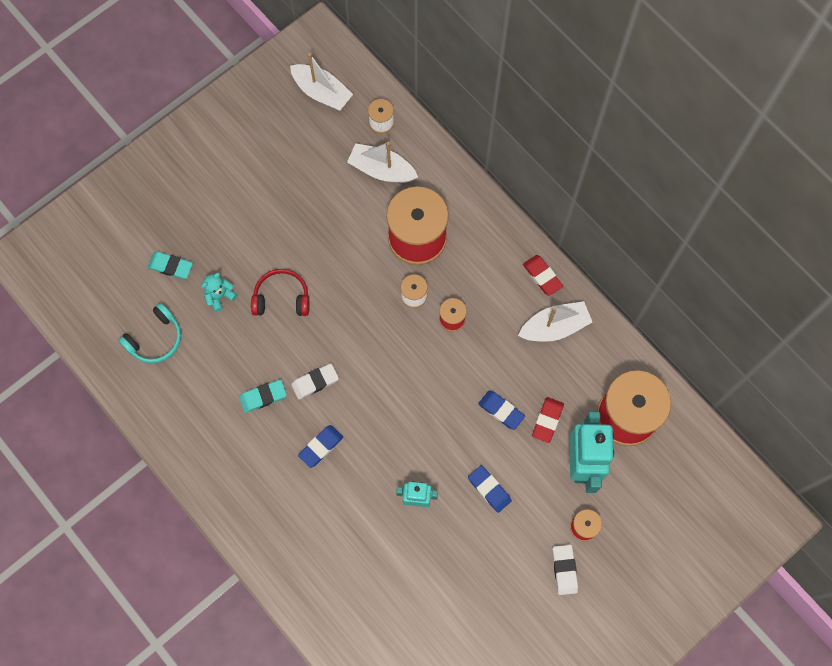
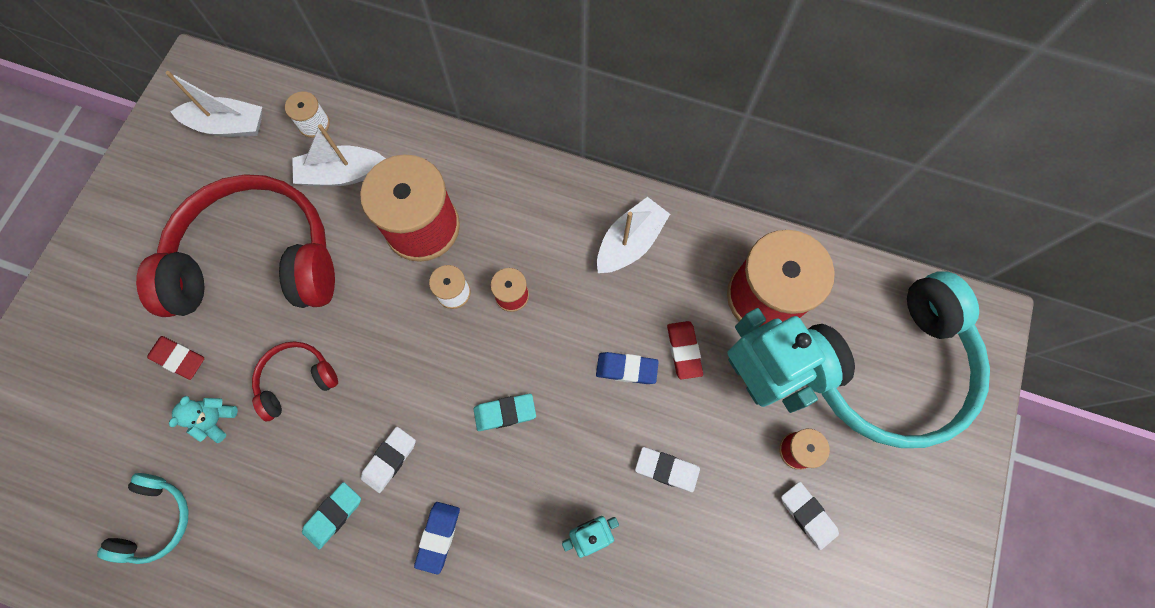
camera: 30 degrees left, 0 degrees up
turquoise eraser [147,252,193,279] -> turquoise eraser moved to [474,394,536,431]
blue eraser [468,465,512,513] -> white eraser [635,447,700,492]
red eraser [523,255,563,296] -> red eraser moved to [147,336,204,380]
none -> red headphones [136,174,335,317]
none -> turquoise headphones [807,271,990,448]

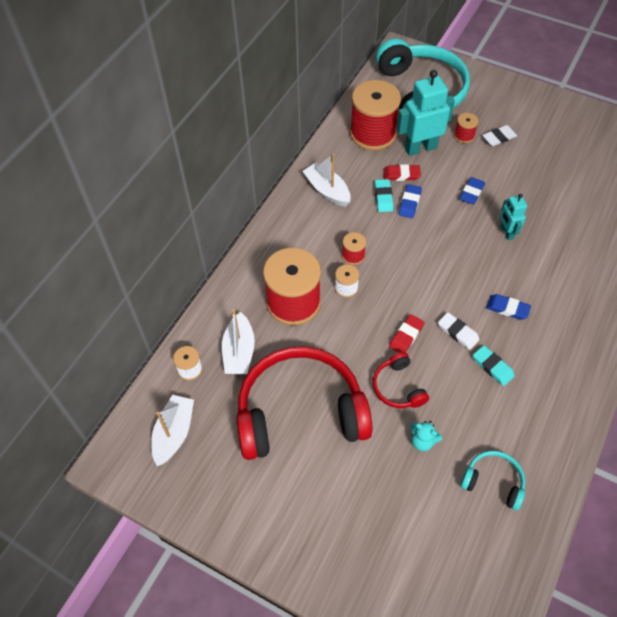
camera: 80 degrees left, 15 degrees down
red headphones [136,174,335,317] -> red headphones turned 75 degrees clockwise [236,346,372,460]
red eraser [147,336,204,380] -> red eraser moved to [389,314,425,353]
turquoise eraser [474,394,536,431] -> turquoise eraser moved to [375,179,393,212]
white eraser [635,447,700,492] -> blue eraser [459,177,485,205]

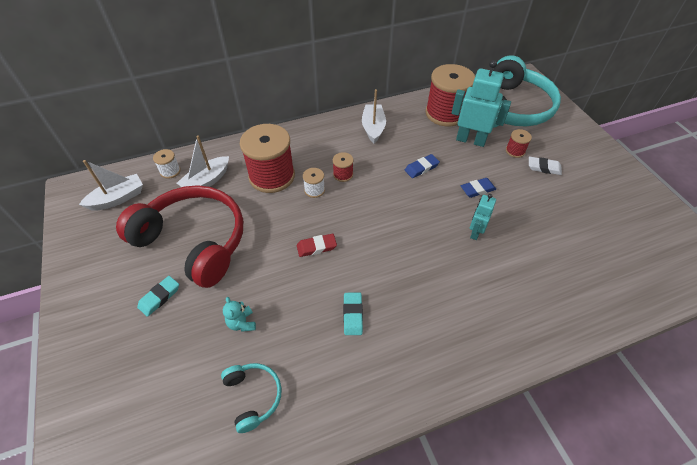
camera: 40 degrees right, 5 degrees down
red headphones [373,352,429,408] -> none
turquoise eraser [375,179,393,212] -> turquoise eraser moved to [137,276,179,317]
red eraser [383,164,421,181] -> none
white eraser [438,312,480,350] -> none
blue eraser [486,294,531,320] -> none

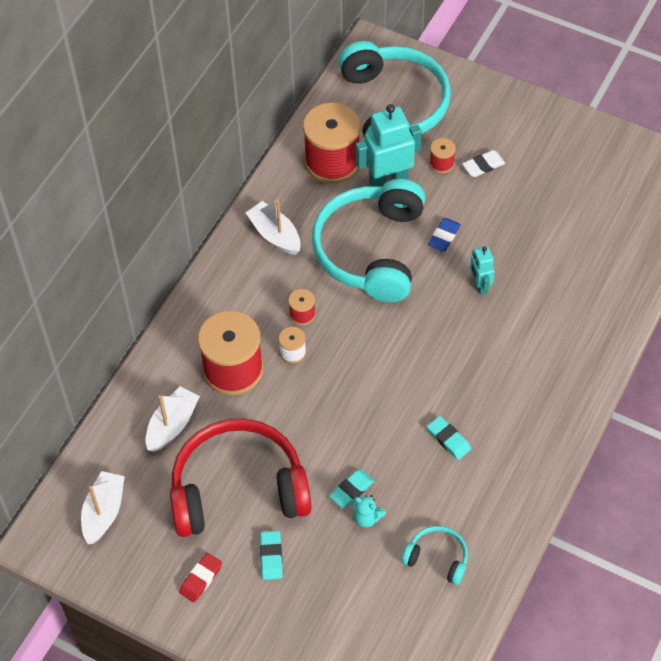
camera: 40 degrees left, 5 degrees up
white spool [153,149,181,179] -> none
white boat [177,135,229,187] -> white boat turned 150 degrees counterclockwise [146,386,200,452]
red eraser [297,234,337,257] -> red eraser moved to [179,553,222,603]
blue eraser [405,154,440,178] -> turquoise headphones [312,179,425,302]
none -> turquoise eraser [329,469,374,508]

